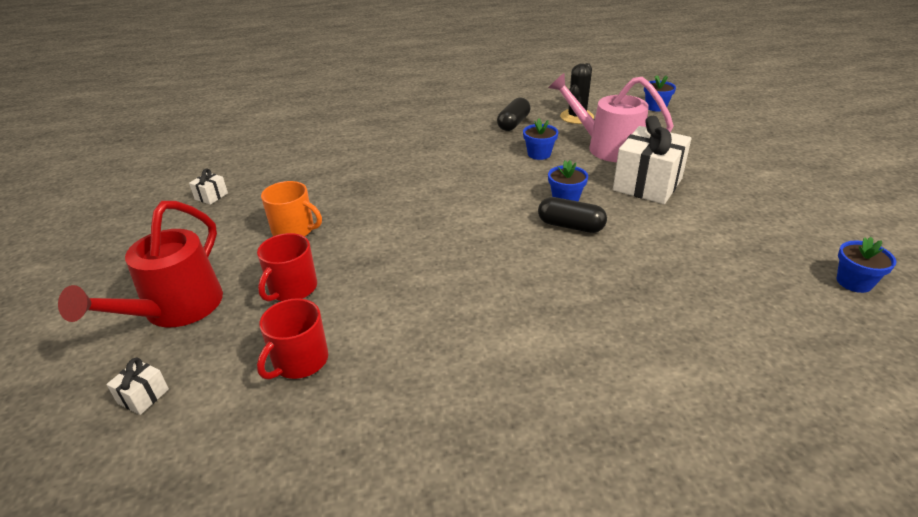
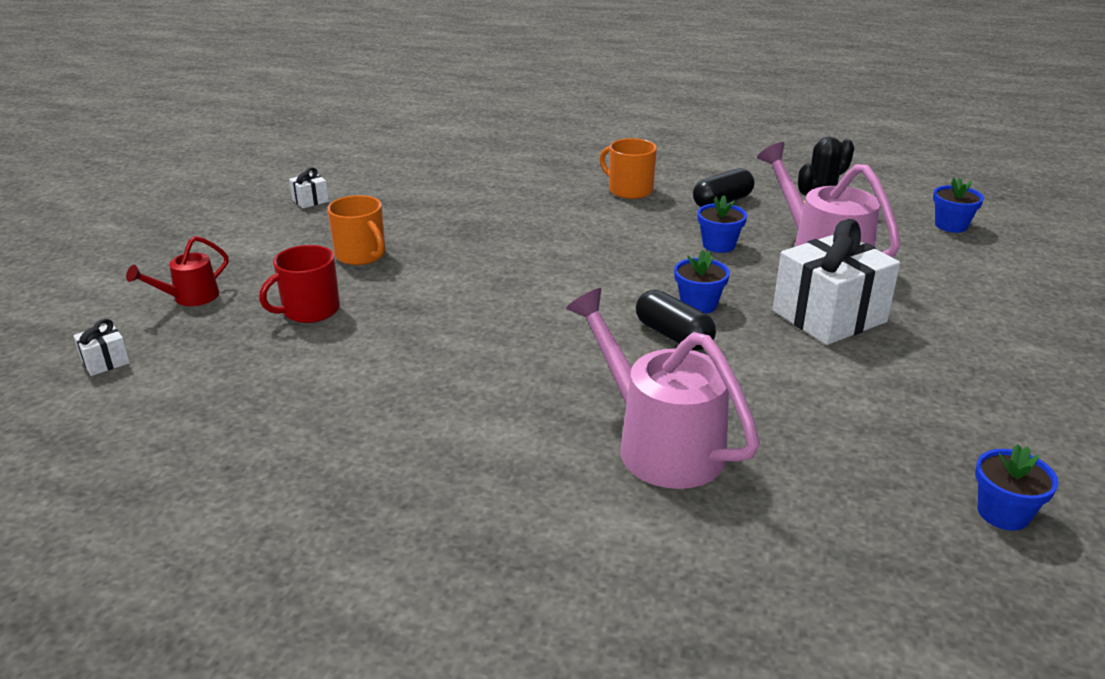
camera: 25 degrees right, 5 degrees down
red watering can [58,201,223,327] -> red watering can [126,236,229,306], size x0.52
red mug [257,298,328,380] -> none
none -> pink watering can [566,288,760,489]
none -> orange mug [600,138,657,199]

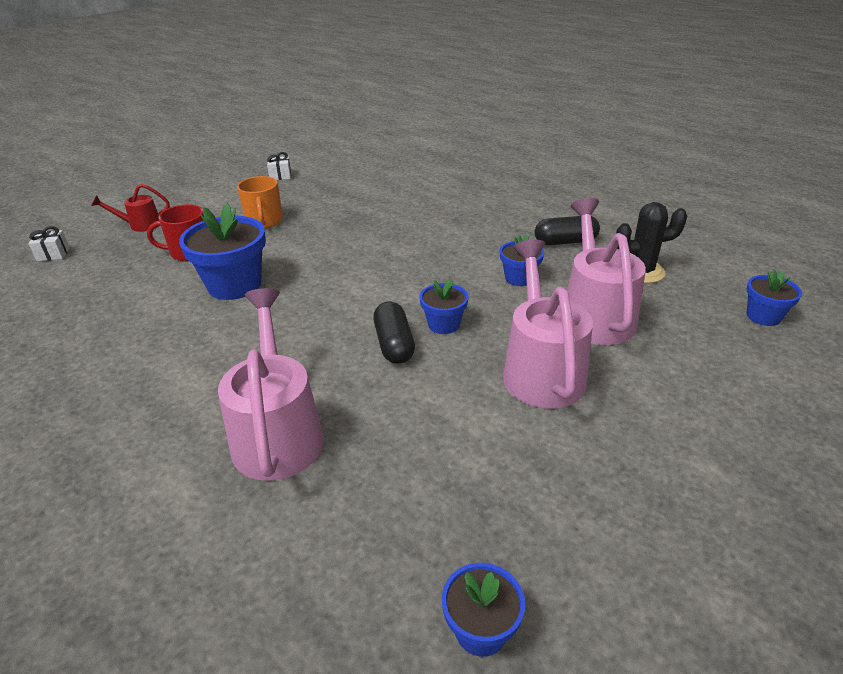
camera: 30 degrees right, 5 degrees up
orange mug [600,138,657,199] -> none
white gift [773,219,900,345] -> pink watering can [503,240,593,408]
none -> blue flower pot [179,203,266,300]

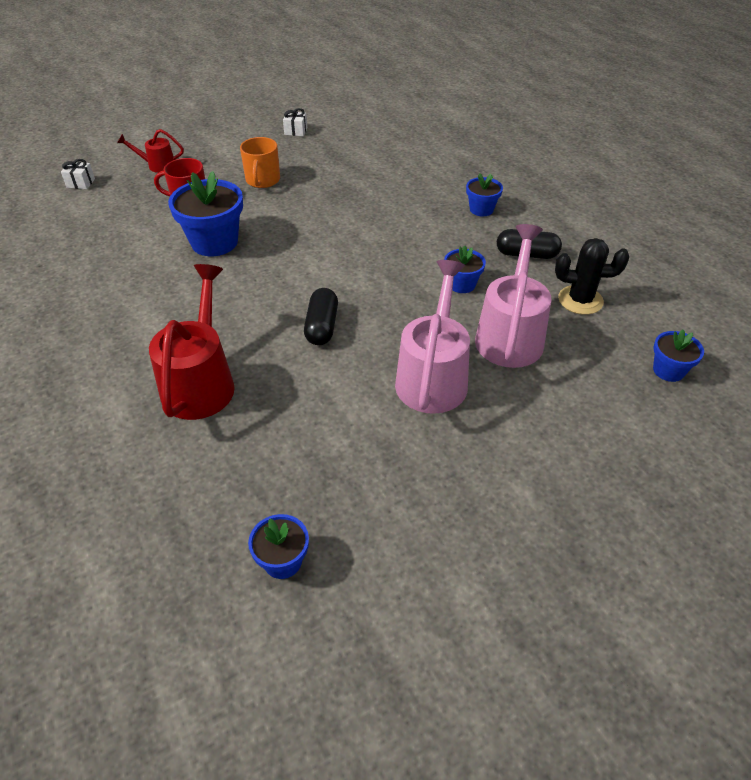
camera: 15 degrees right, 10 degrees up
pink watering can [218,288,324,481] -> red watering can [149,264,235,420]
blue flower pot [420,279,469,334] -> blue flower pot moved to [466,173,503,216]

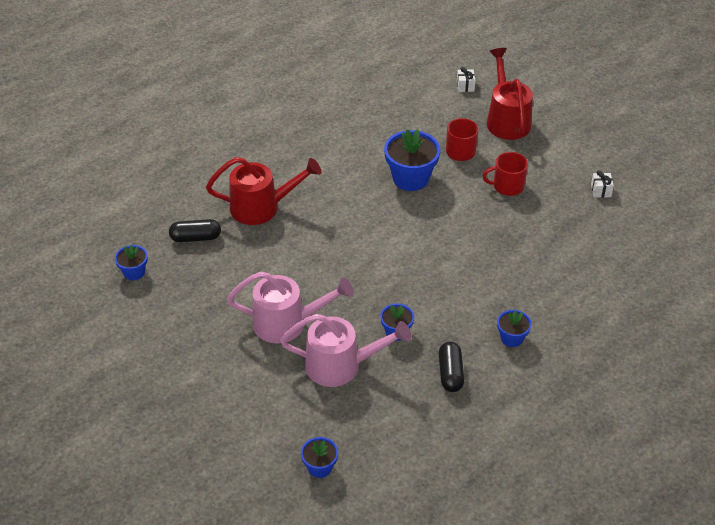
camera: 80 degrees right, 0 degrees up
red watering can [117,129,184,173] -> red watering can [487,48,533,140], size x1.94
orange mug [240,137,280,188] -> red mug [483,152,528,196]
black capsule [304,288,338,345] -> black capsule moved to [169,219,221,242]
black cactus [555,238,629,315] -> none

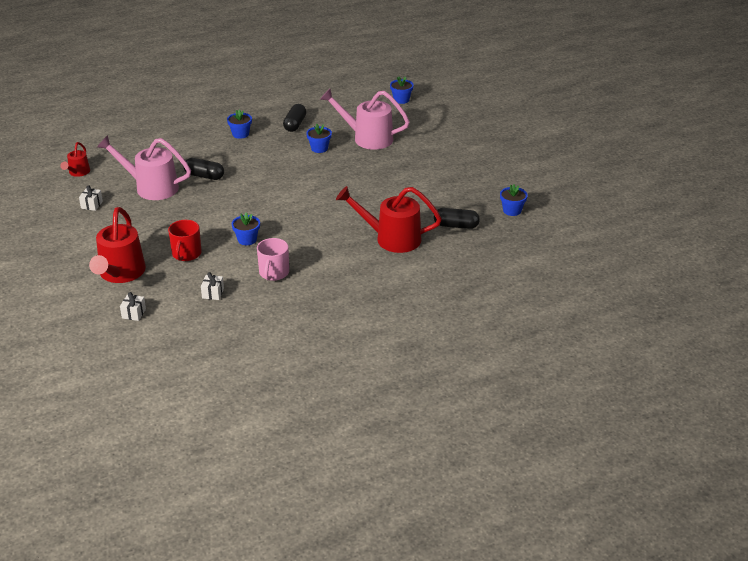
camera: 165 degrees left, 10 degrees down
pink watering can [227,272,354,344] -> pink watering can moved to [97,135,191,200]
blue flower pot [384,129,440,191] -> blue flower pot [232,212,260,245], size x0.54
red mug [483,152,528,196] -> none
none -> red watering can [60,142,90,177]
none -> black capsule [183,158,224,180]
none -> white gift [201,272,224,300]
none -> pink mug [257,238,289,281]

